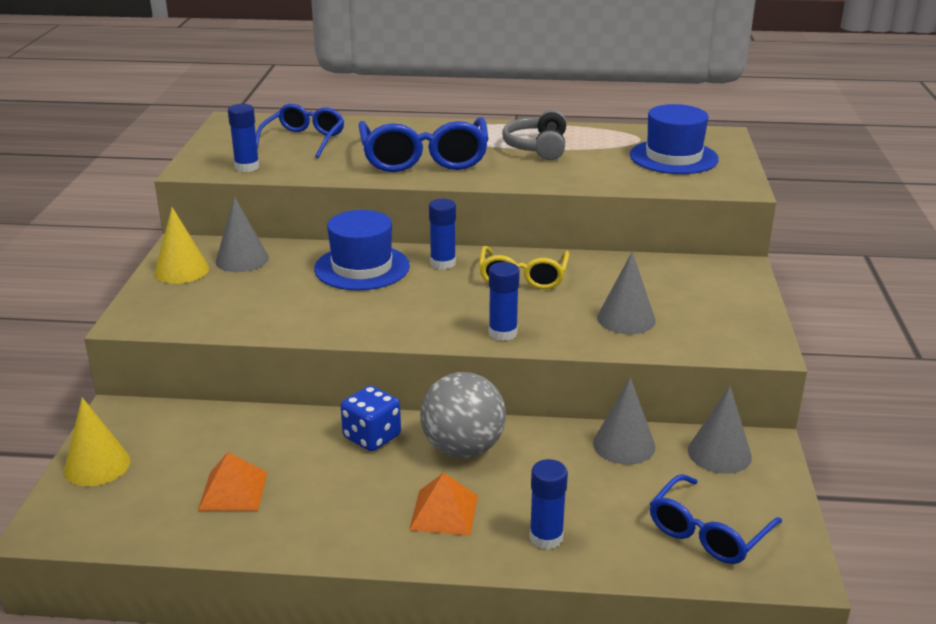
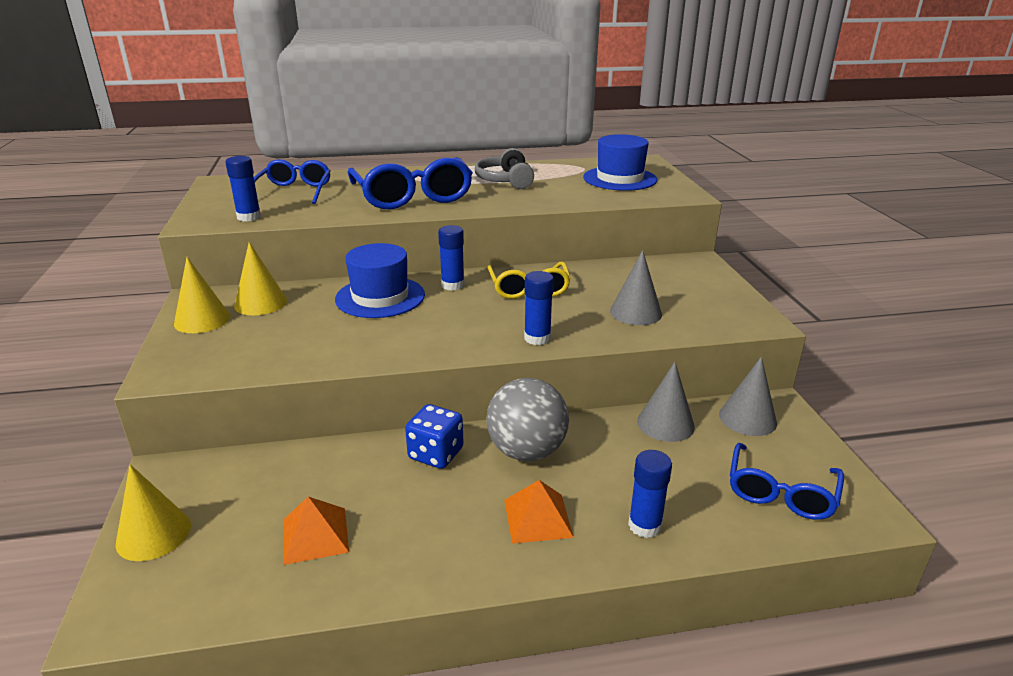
camera: 15 degrees left, 0 degrees up
grey cone [215,197,269,272] -> yellow cone [234,242,287,315]

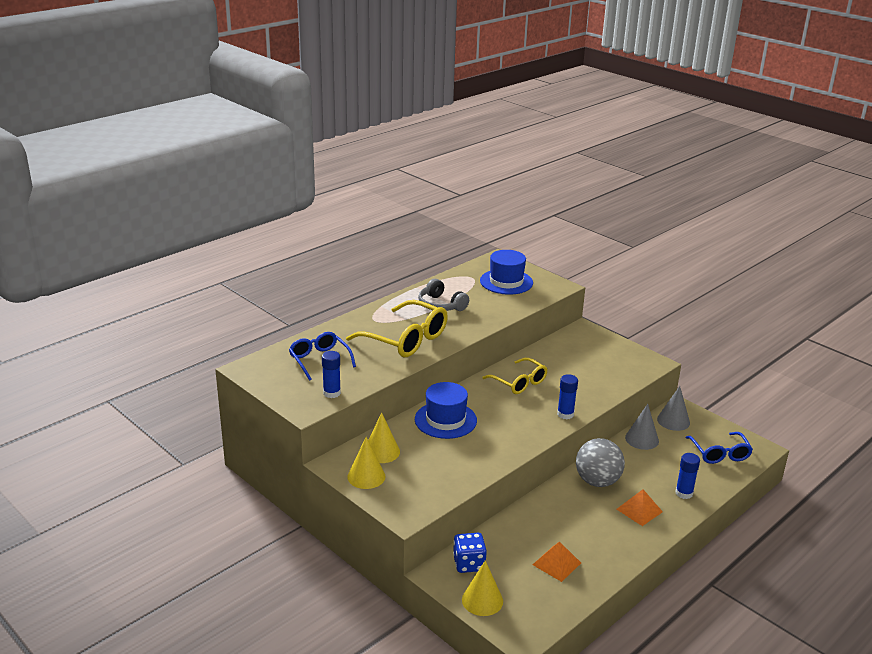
camera: 35 degrees left, 0 degrees up
blue glasses [348,157,473,209] -> yellow glasses [346,300,448,357]
blue dice [405,404,464,469] -> blue dice moved to [453,533,487,573]
blue glue stick [438,225,465,291] -> none
grey cone [610,250,662,325] -> none

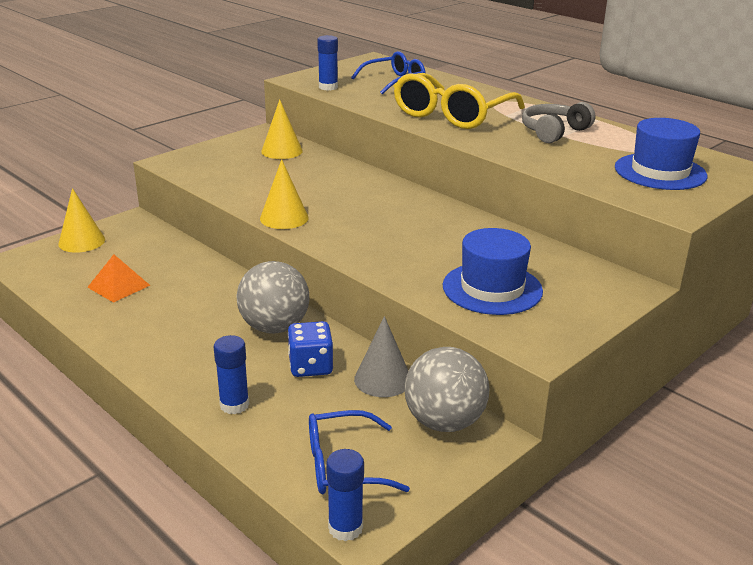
camera: 90 degrees right, 0 degrees up
yellow cone [347,437,386,489] -> yellow cone moved to [260,159,309,229]
blue hat [415,382,477,439] -> blue hat moved to [443,228,543,315]
blue dice [453,533,487,573] -> blue dice moved to [287,321,333,377]
yellow glasses [482,358,547,394] -> none
blue glue stick [557,374,578,420] -> blue glue stick moved to [326,449,364,541]
orange pyramid [616,489,663,526] -> none
grey cone [657,386,690,431] -> grey ball [404,347,490,432]

